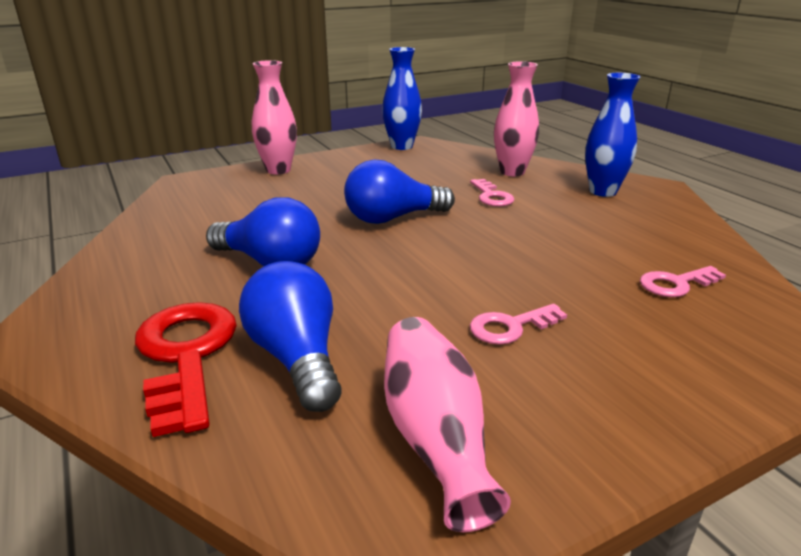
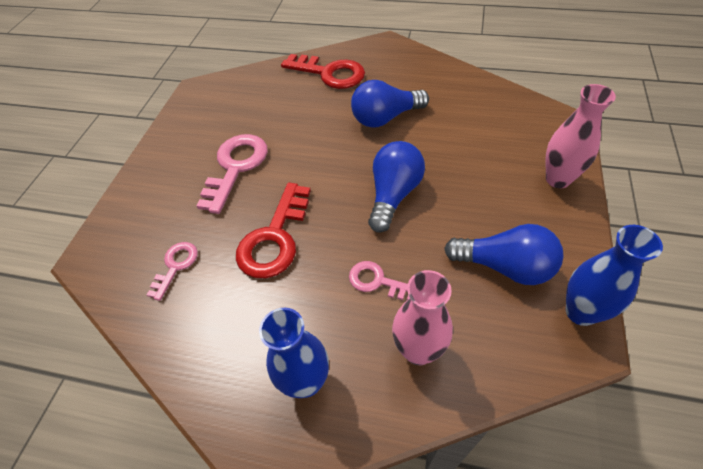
camera: 135 degrees right, 25 degrees up
blue light bulb [239,261,342,412] -> blue light bulb moved to [444,224,564,285]
pink vase [384,317,511,532] -> none
pink key [470,304,567,345] -> pink key [197,134,268,214], size x1.80
none -> red key [236,183,311,278]

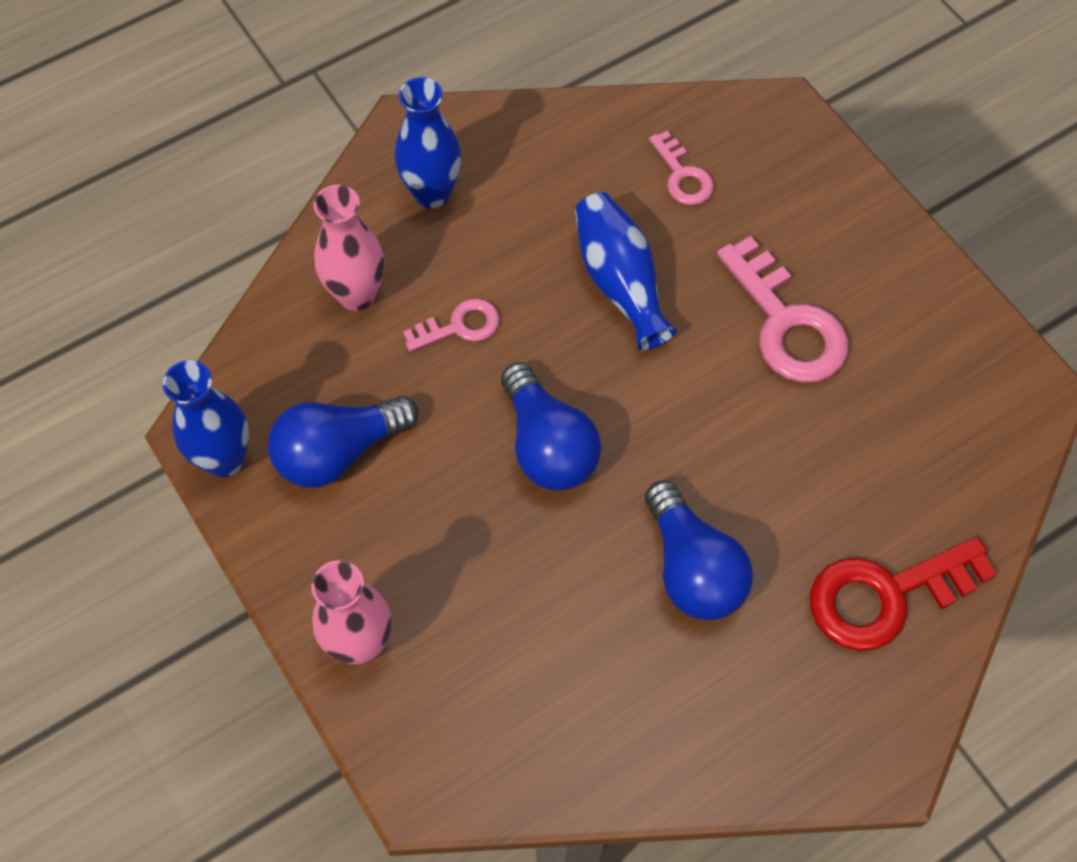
camera: 130 degrees right, 10 degrees up
red key [236,183,311,278] -> blue vase [575,192,677,350]
blue light bulb [351,80,429,128] -> blue light bulb turned 135 degrees clockwise [645,480,753,620]

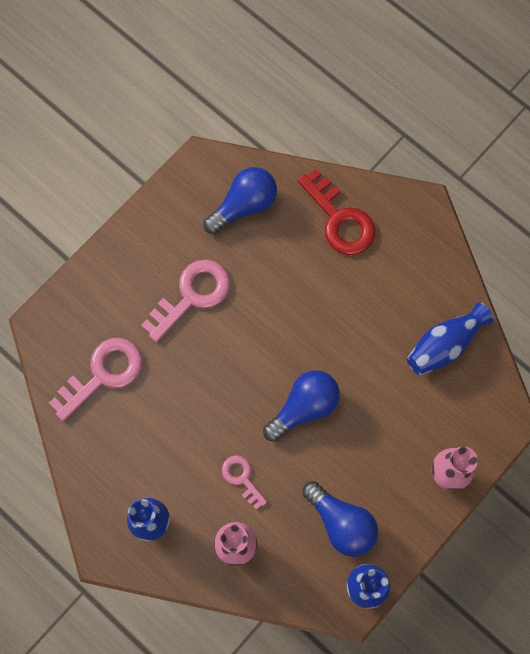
camera: 105 degrees left, 10 degrees up
blue vase [575,192,677,350] -> blue vase moved to [407,302,494,375]
blue light bulb [645,480,753,620] -> blue light bulb moved to [204,167,277,234]
pink key [649,131,714,205] -> pink key [49,337,143,421], size x1.80

